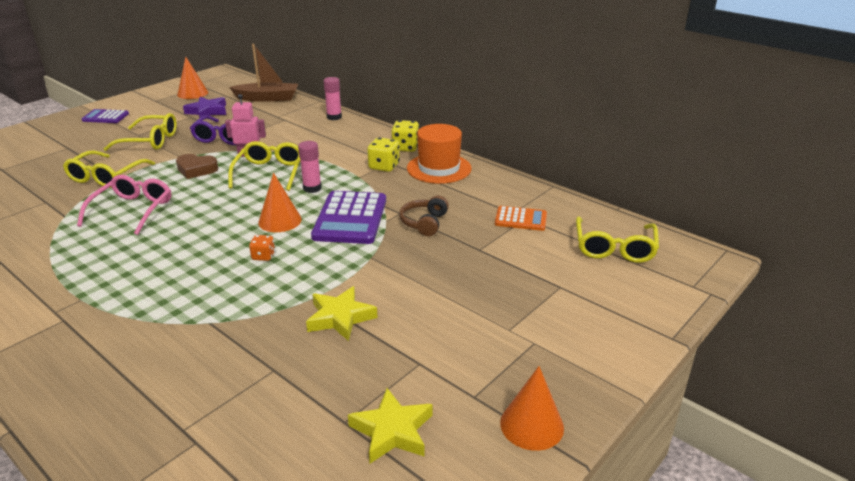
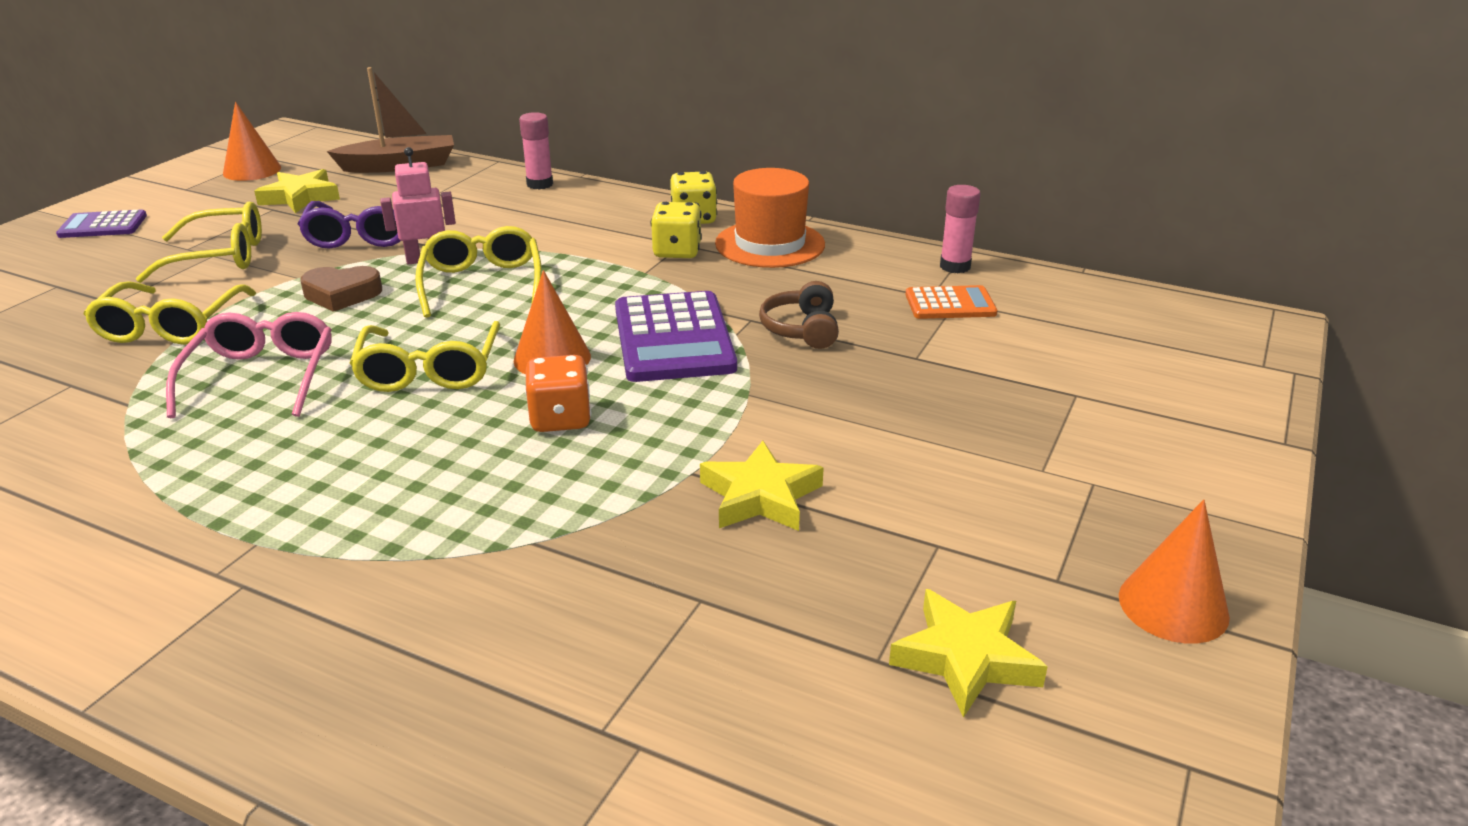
camera: 15 degrees left, 0 degrees up
purple star [183,97,226,117] -> yellow star [254,169,340,213]
orange dice [249,235,275,261] -> orange dice [525,355,591,432], size x1.62
pink glue stick [298,141,322,193] -> pink glue stick moved to [940,185,981,273]
yellow glasses [576,217,659,263] -> yellow glasses moved to [349,321,500,392]

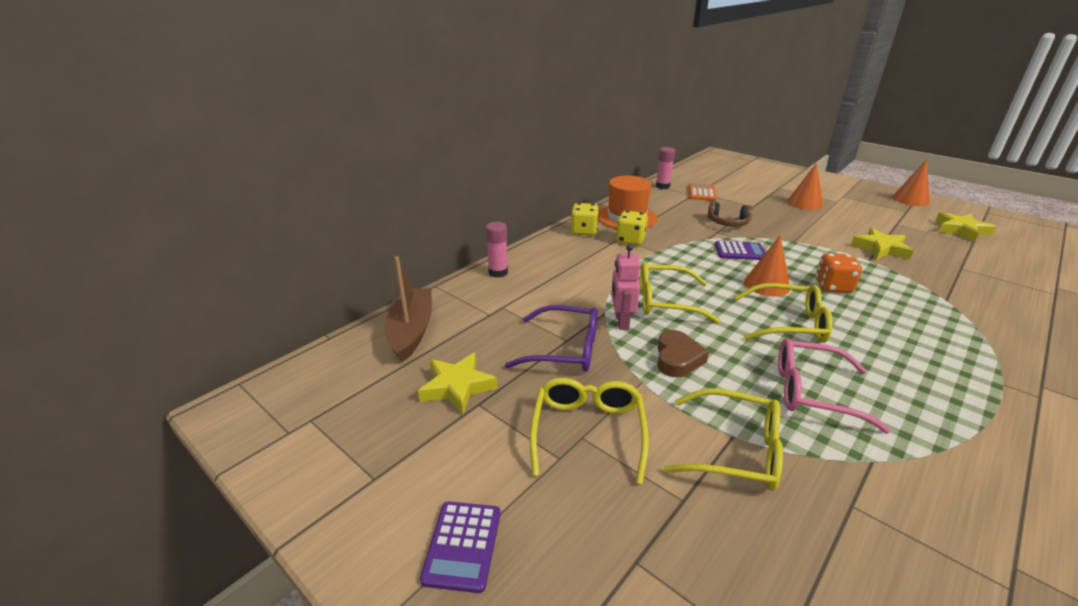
camera: 75 degrees left, 0 degrees up
orange cone [223,102,281,181] -> orange cone moved to [787,163,823,210]
purple calculator [615,291,737,382] -> purple calculator [715,241,766,260], size x0.56

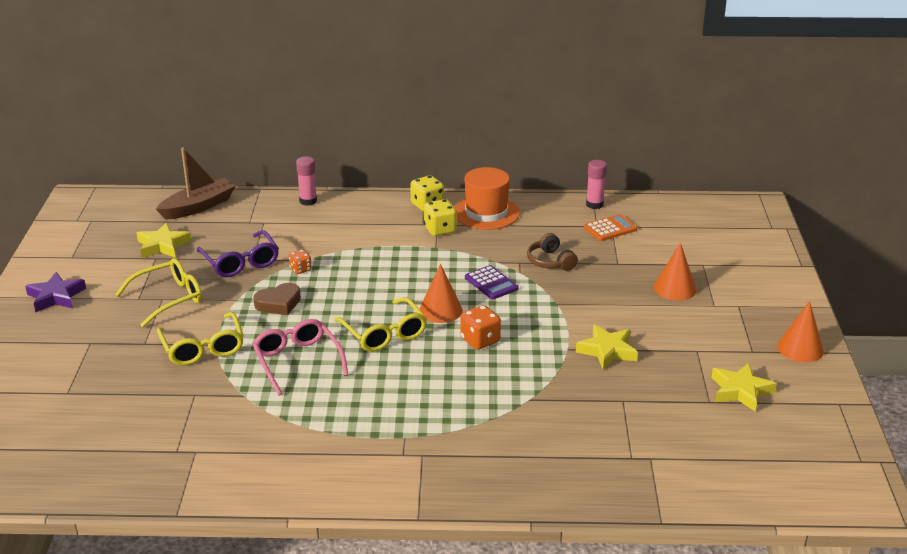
camera: 50 degrees right, 0 degrees up
purple calculator [420,501,501,593] -> purple star [25,272,86,312]
pink robot [611,244,640,330] -> orange dice [289,249,312,274]
yellow glasses [640,262,720,323] -> none

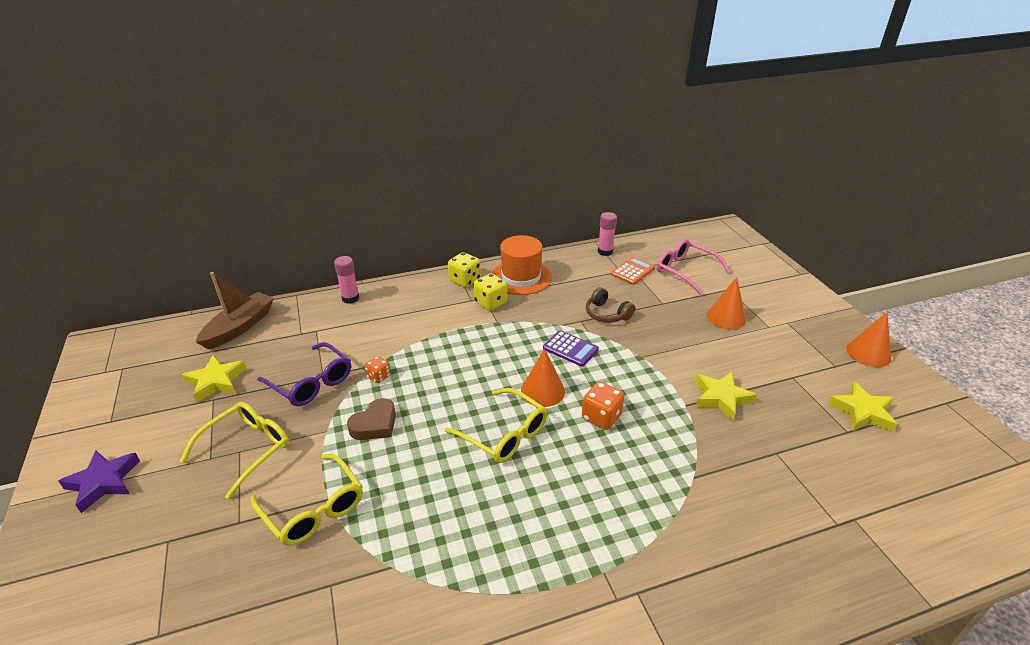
camera: 20 degrees left, 5 degrees up
pink glasses [252,319,348,396] -> pink glasses moved to [657,239,731,296]

